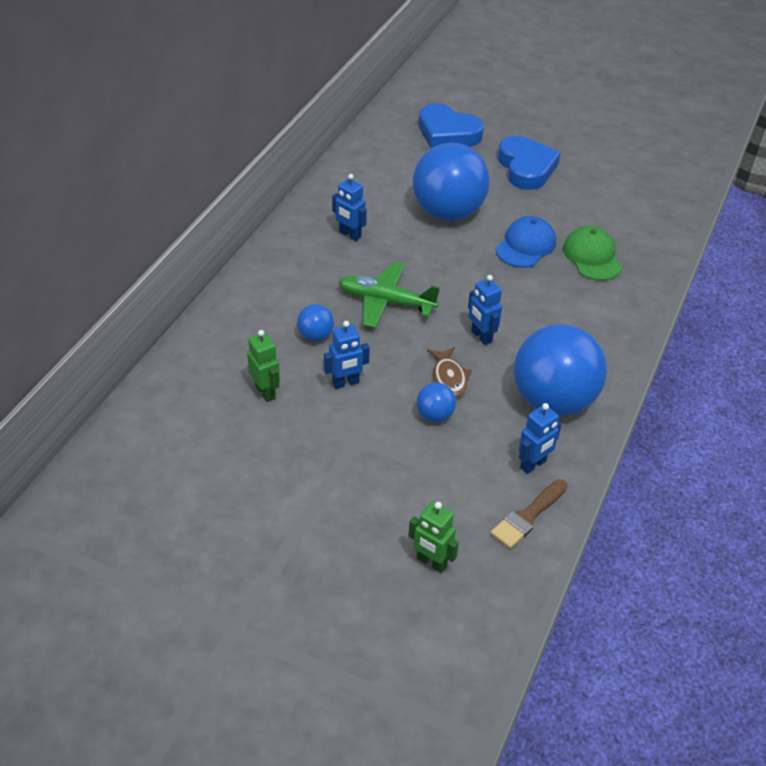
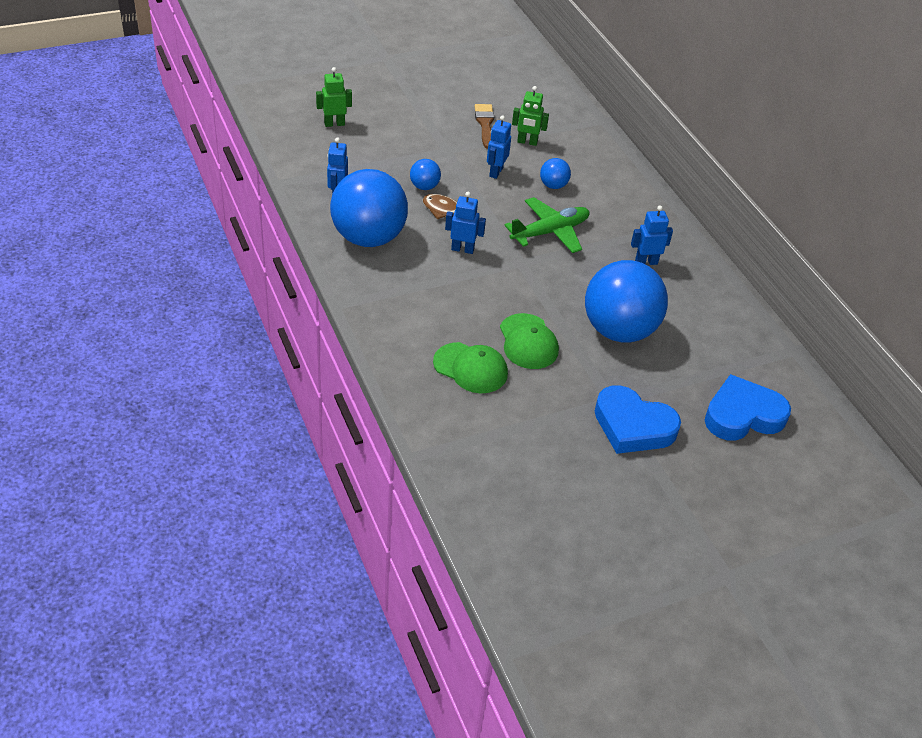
camera: 130 degrees right, 0 degrees up
brown brush [490,479,568,549] -> brown brush moved to [475,104,494,149]
blue cap [496,216,556,268] -> green cap [500,313,559,369]

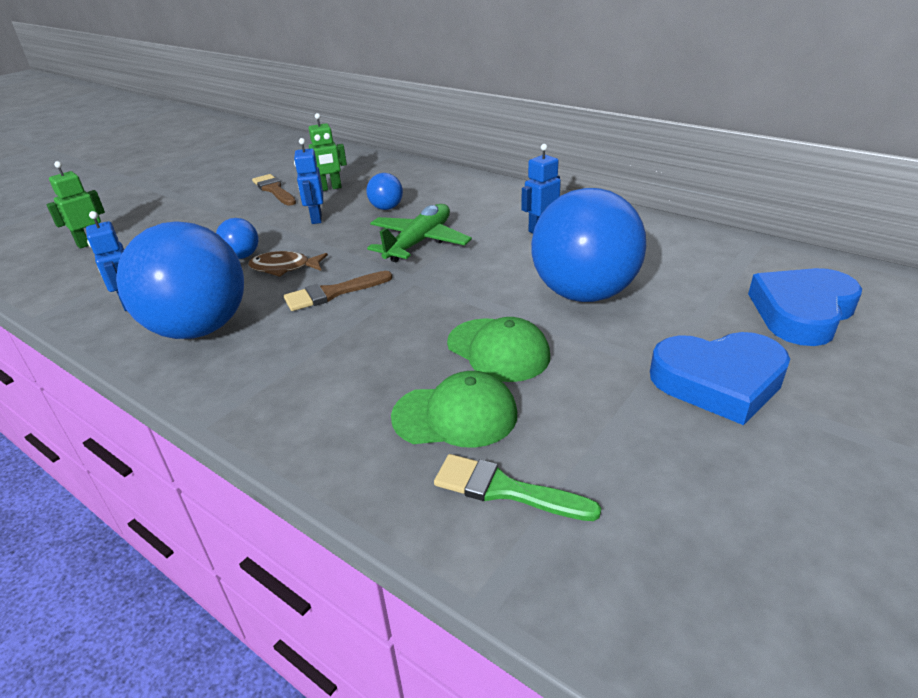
camera: 25 degrees left, 10 degrees down
blue robot [445,192,486,254] -> brown brush [284,271,392,311]
none -> green brush [434,454,601,521]

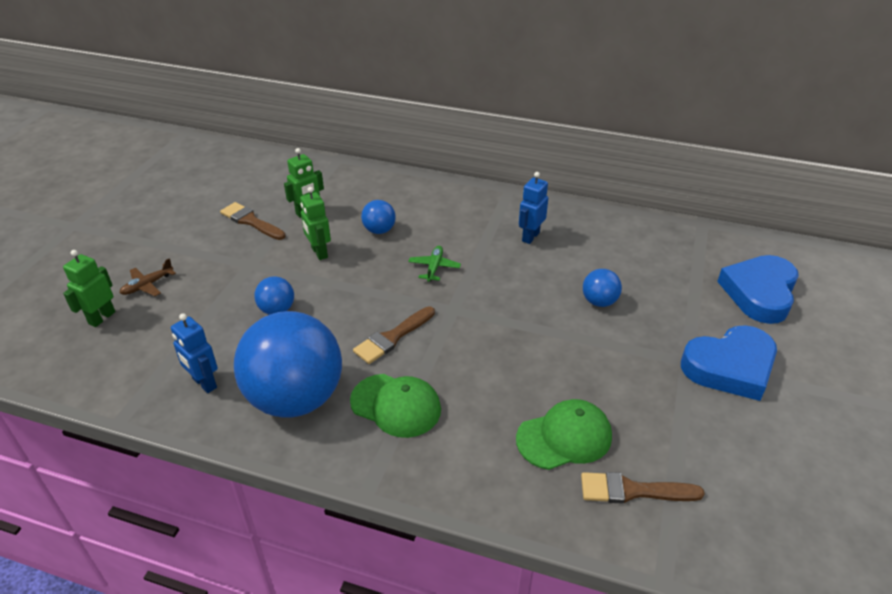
camera: 20 degrees left, 5 degrees up
brown fish [248,251,328,277] -> none
blue robot [294,138,323,224] -> green robot [300,187,331,260]
green plane [367,204,472,262] -> green plane [408,246,461,282], size x0.52
green brush [434,454,601,521] -> brown brush [581,472,705,504]
green cap [447,317,550,382] -> green cap moved to [350,374,441,438]
blue ball [531,188,646,302] -> blue ball [583,269,622,307], size x0.43
none -> brown plane [120,258,176,296]

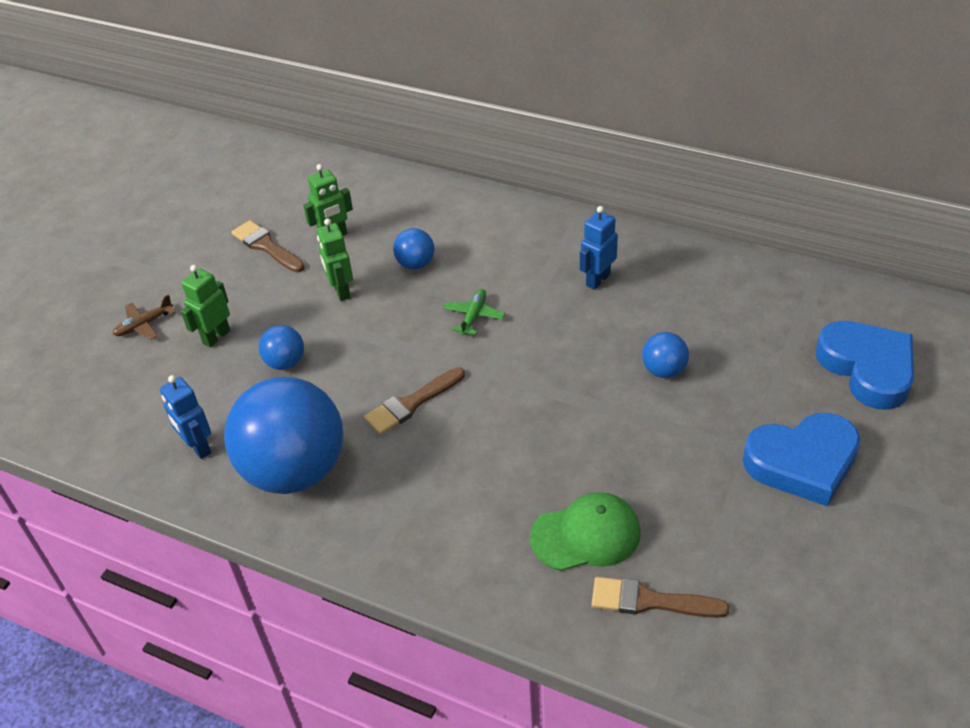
camera: 10 degrees right, 5 degrees up
green robot [63,250,115,327] -> green robot moved to [181,265,230,348]
green cap [350,374,441,438] -> none
blue heart [717,255,799,324] -> blue heart turned 120 degrees clockwise [816,321,914,410]

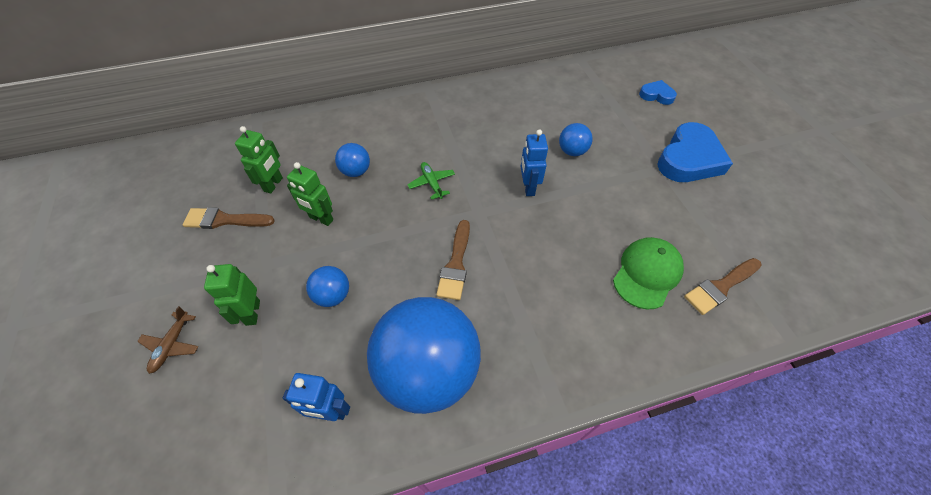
camera: 45 degrees left, 10 degrees up
blue robot [580,206,618,290] -> blue robot moved to [520,129,548,196]
blue heart [816,321,914,410] -> blue heart [639,80,677,105], size x0.51

